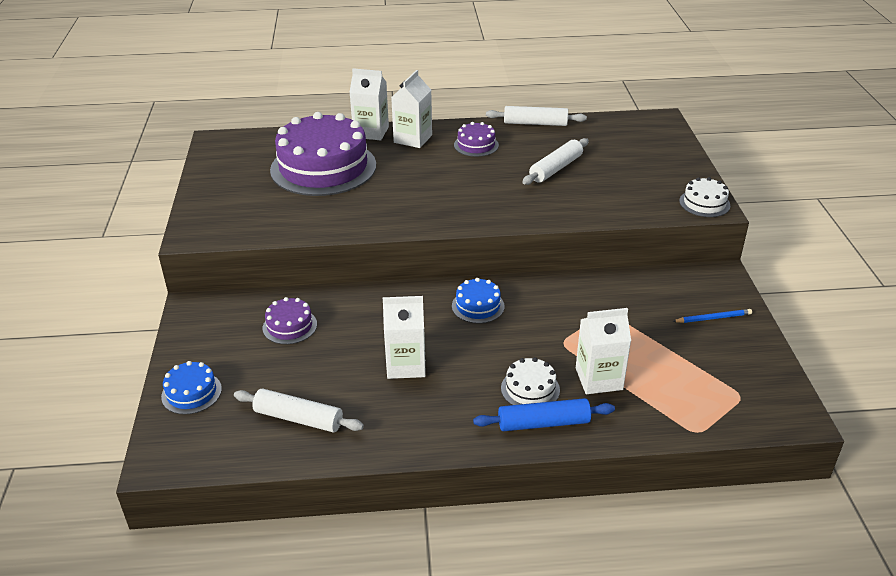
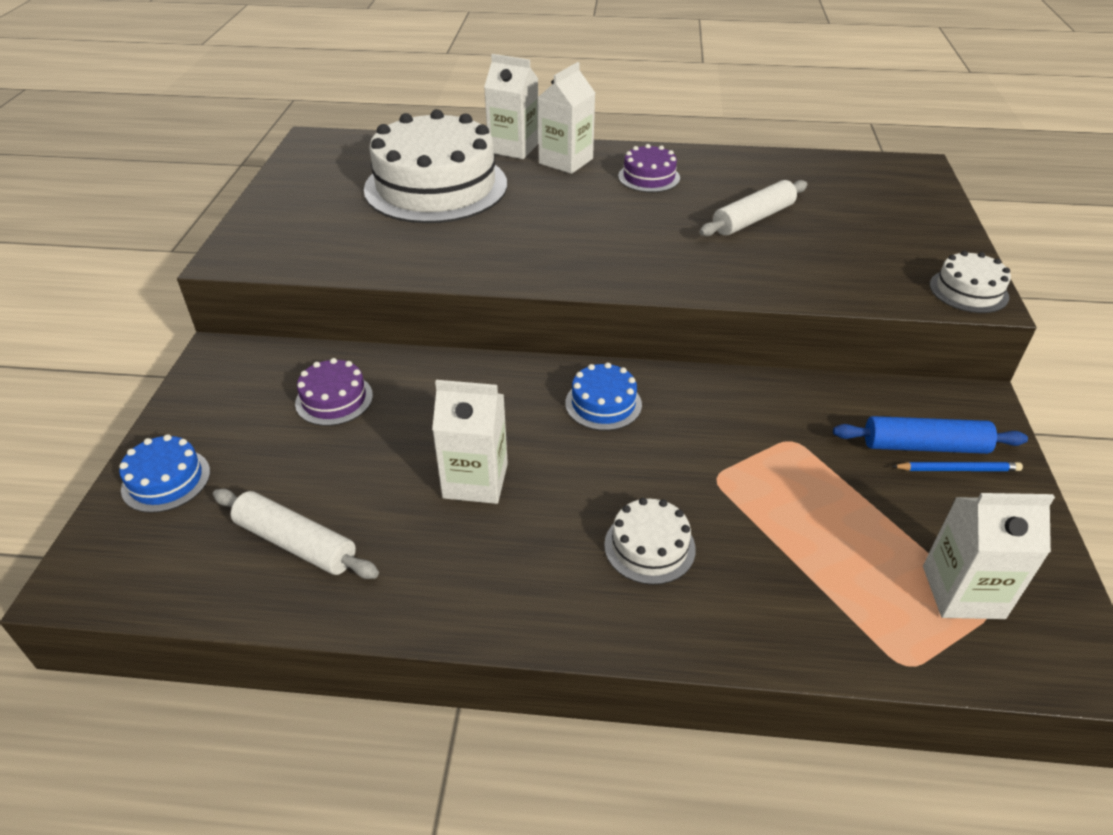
camera: 10 degrees right, 5 degrees up
purple cake [270,112,376,196] -> white cake [364,109,507,223]
blue rolling pin [473,398,615,431] -> blue rolling pin moved to [833,416,1028,454]
white rolling pin [486,106,587,126] -> none
white carton [576,308,631,394] -> white carton moved to [923,493,1055,619]

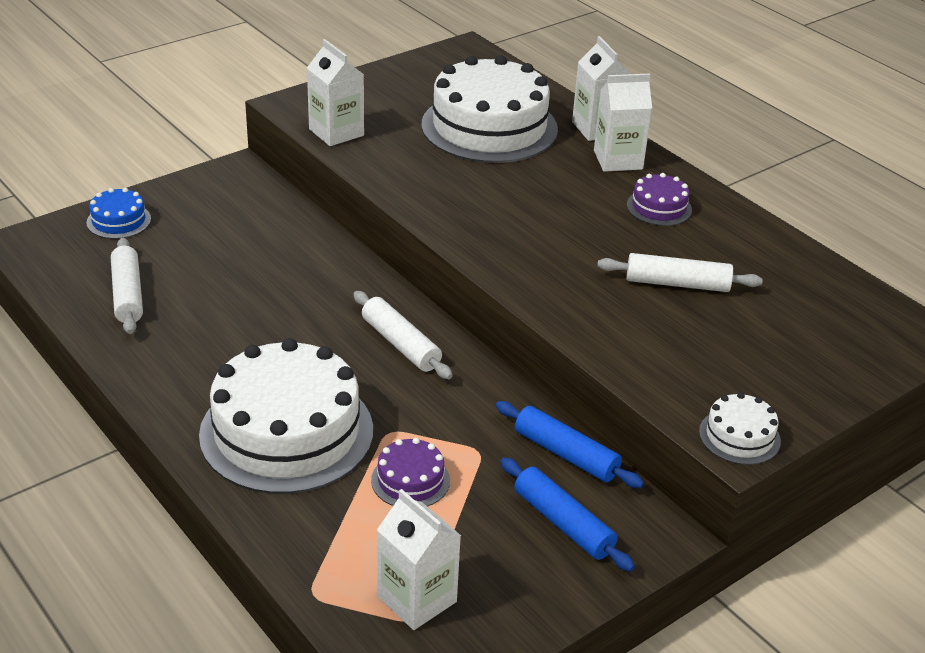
camera: 45 degrees right, 5 degrees down
purple cake [295,358,373,426] -> purple cake moved to [371,438,450,507]
white carton [432,380,508,504] -> white carton moved to [307,39,364,146]
blue cake [565,362,642,431] -> white rolling pin [353,291,453,379]
white cake [604,498,696,585] -> white cake [199,338,373,494], size x2.27
blue pencil [892,462,1023,471] -> none
none -> blue rolling pin [496,401,644,488]

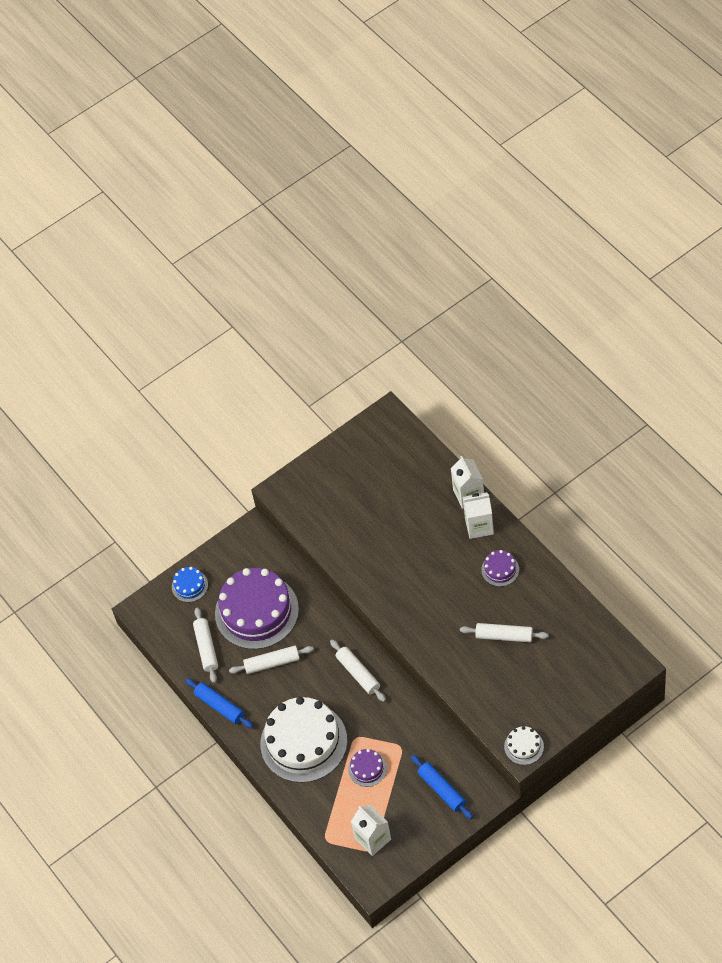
camera: 10 degrees right, 20 degrees up
white carton [307,39,364,146] -> none
white cake [422,55,558,163] -> none
blue rolling pin [496,401,644,488] -> blue rolling pin moved to [185,678,253,728]
none -> purple cake [215,568,299,649]
none -> white rolling pin [229,646,314,674]

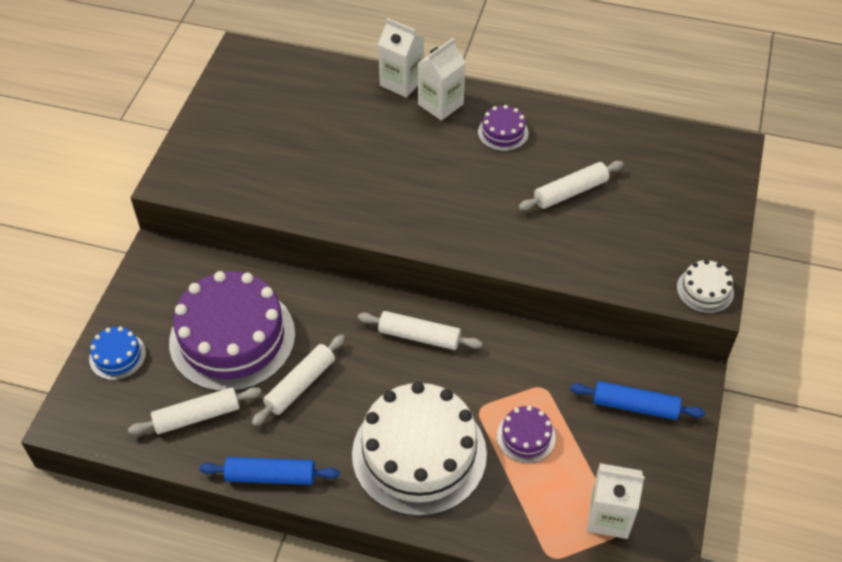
camera: 45 degrees left, 5 degrees down
white rolling pin [193,607,218,683] -> white rolling pin turned 60 degrees counterclockwise [128,387,261,434]

